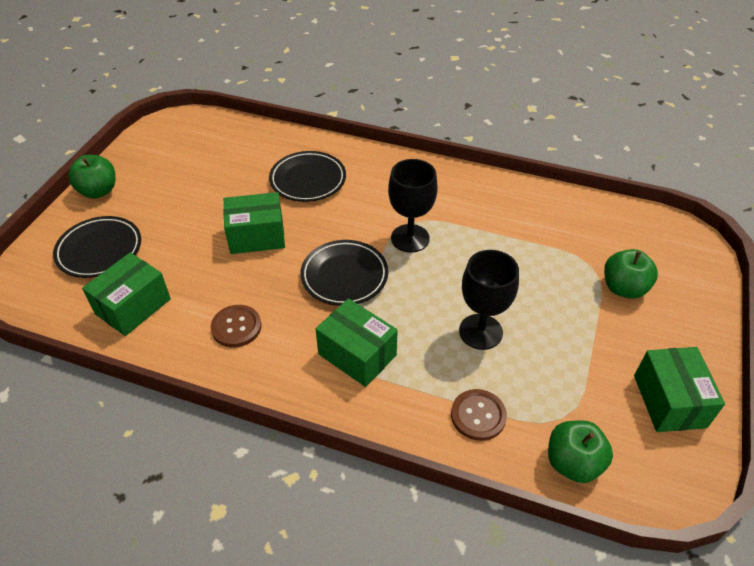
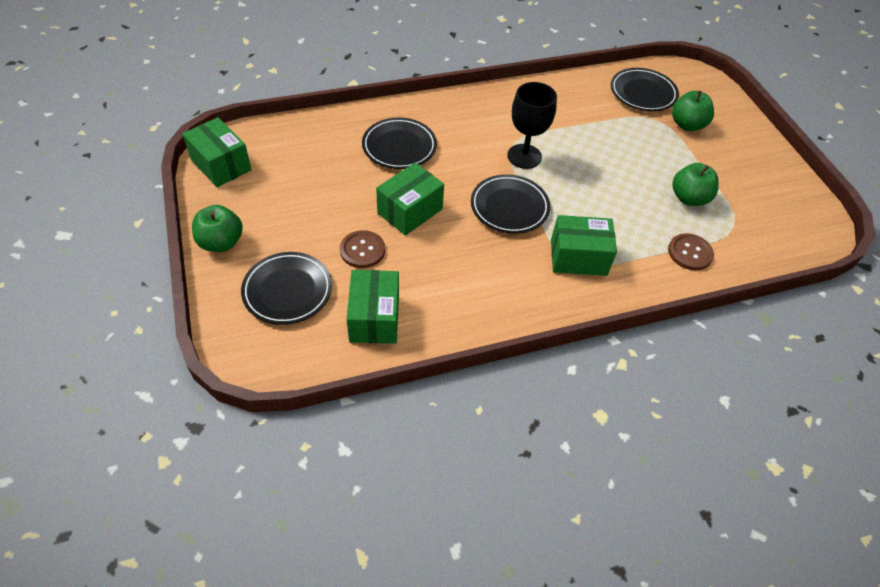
camera: 40 degrees left, 5 degrees up
brown button [211,305,261,348] -> brown button moved to [340,230,385,268]
black goblet [459,250,519,350] -> none
green apple [548,420,613,483] -> green apple moved to [672,163,719,206]
green box [634,347,725,432] -> green box moved to [182,117,252,187]
none -> black plate [611,68,679,111]

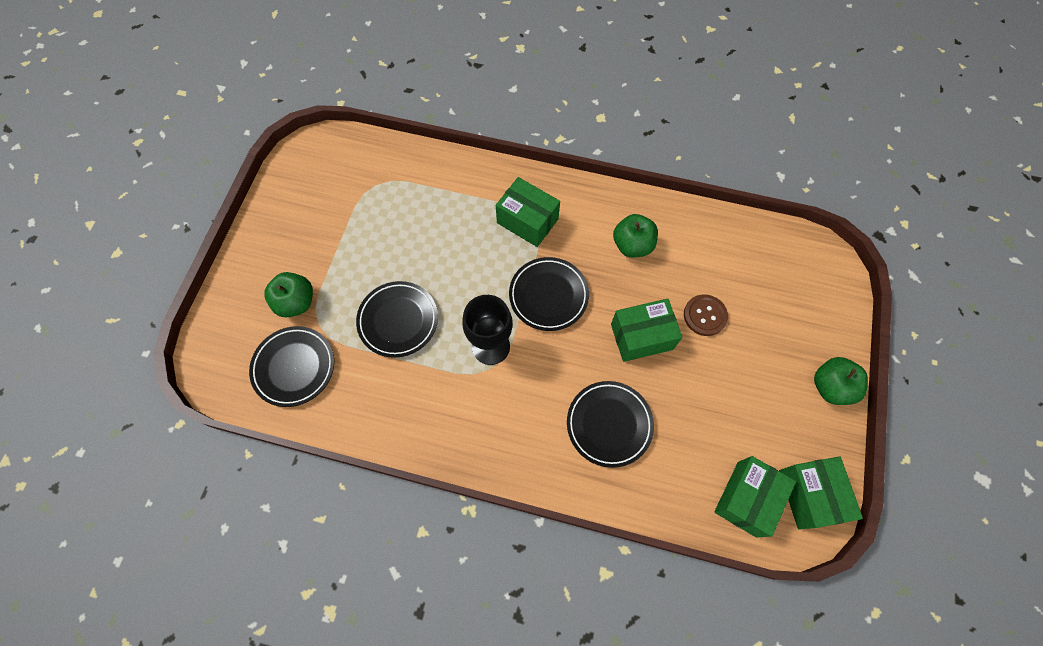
camera: 145 degrees left, 15 degrees up
black plate [241,252,332,325] -> black plate moved to [356,281,438,358]
green box [347,270,399,344] -> green box moved to [714,456,796,538]
brown button [668,233,714,270] -> none
green apple [672,163,719,206] -> green apple moved to [613,214,658,258]

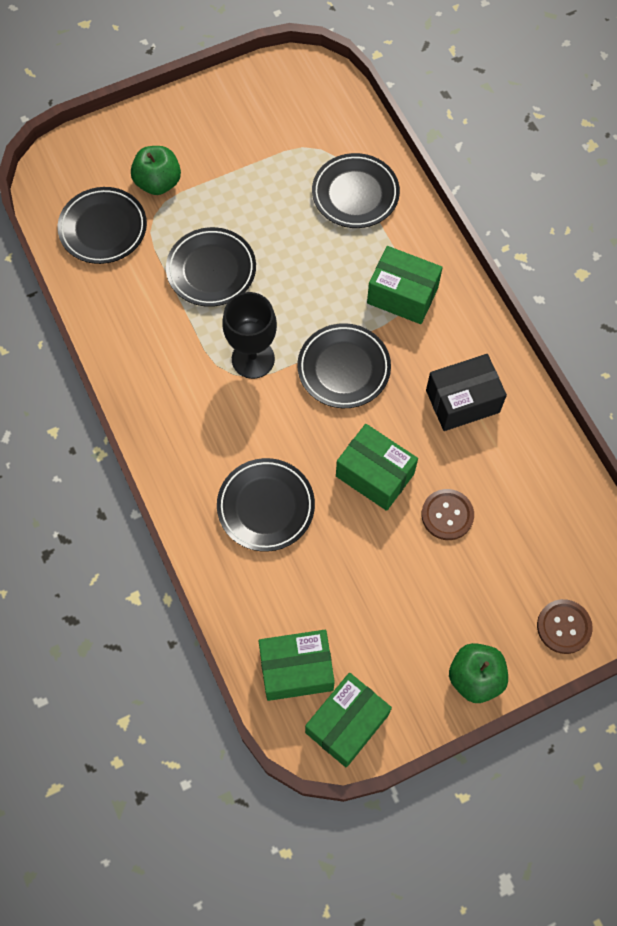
camera: 50 degrees right, 0 degrees up
green box [496,177,560,247] -> green box turned 60 degrees counterclockwise [367,246,443,324]
green apple [613,214,658,258] -> black box [426,354,507,431]
none -> black plate [312,153,400,228]
none -> brown button [537,599,593,654]

